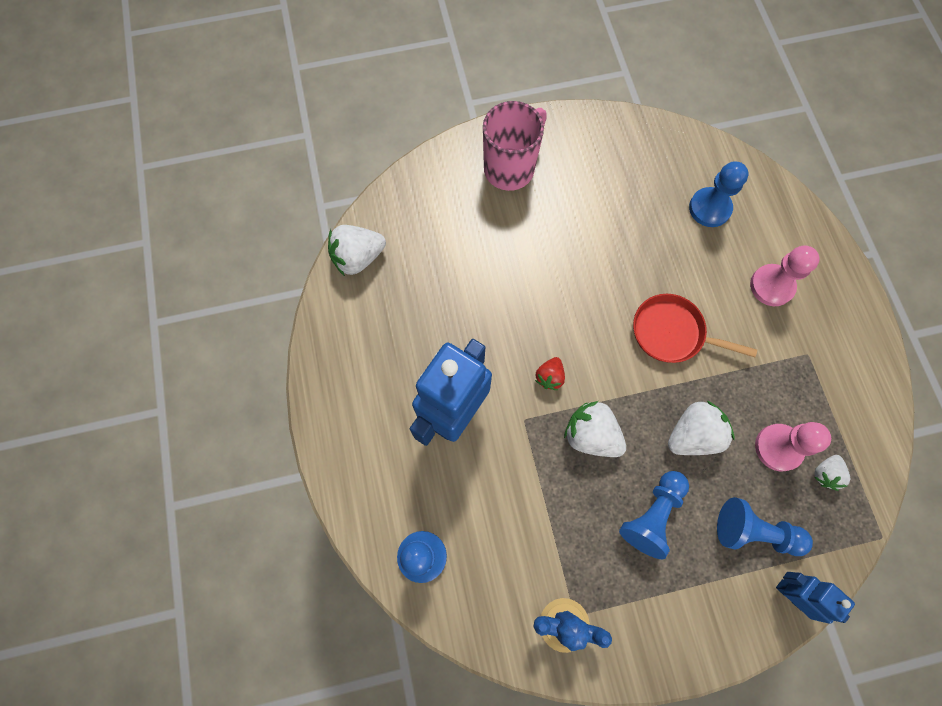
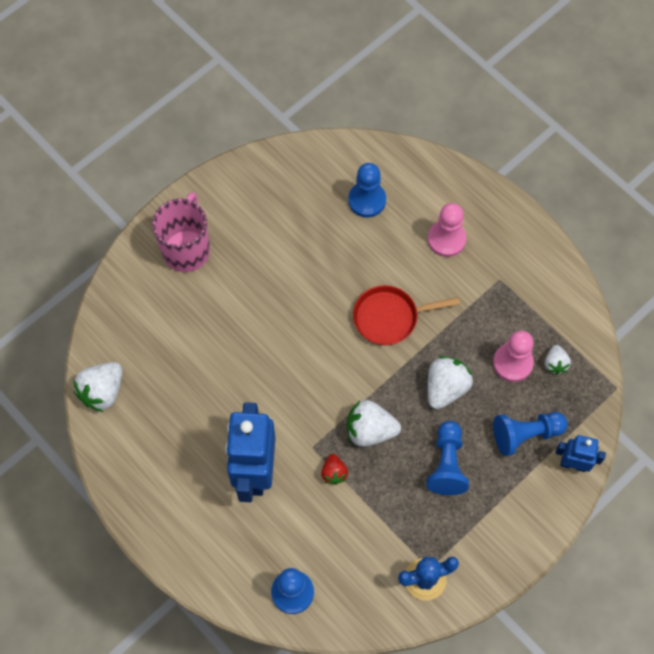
camera: 30 degrees left, 5 degrees down
red strawberry [535,357,565,390] -> red strawberry moved to [321,454,348,485]

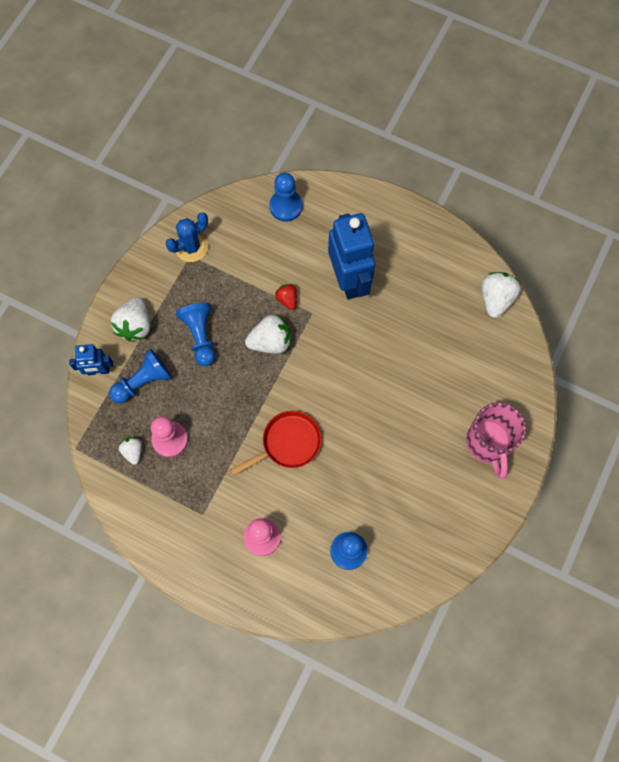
camera: 160 degrees right, 5 degrees up
white strawberry [428,356,473,409] -> white strawberry moved to [111,297,151,341]

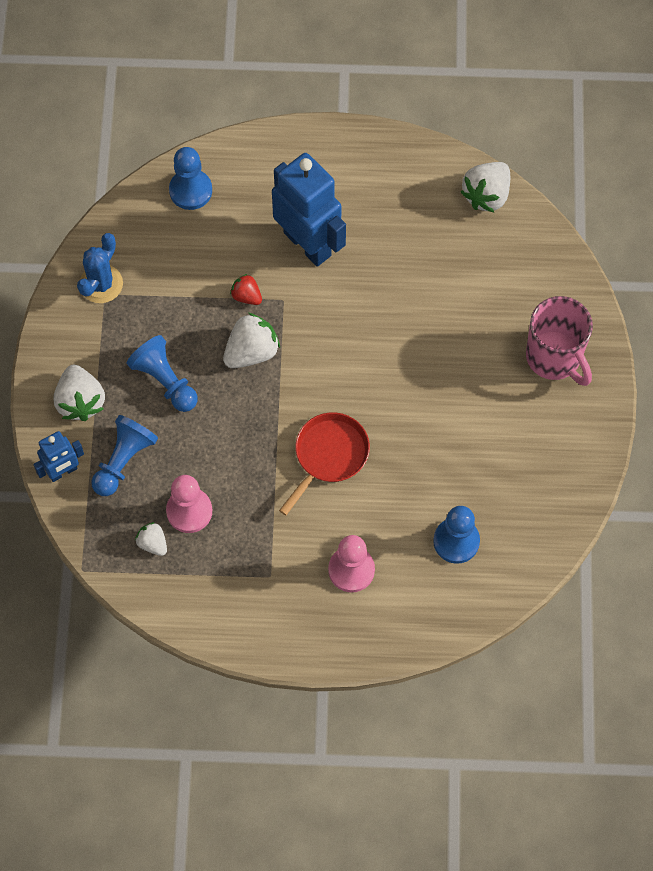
camera: 25 degrees left, 5 degrees down
white strawberry [481,272,521,318] -> white strawberry turned 135 degrees counterclockwise [460,162,510,213]

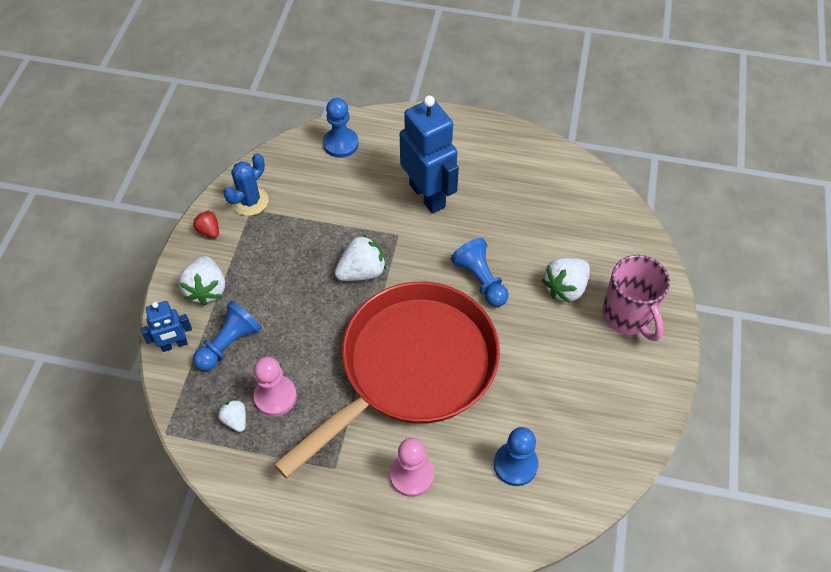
camera: 10 degrees right, 10 degrees down
blue pawn [127,335,198,412] -> blue pawn moved to [451,238,509,307]
red strawberry [230,274,262,305] -> red strawberry moved to [193,210,219,238]
red pan [279,413,370,515] -> red pan [273,282,500,478], size x2.29
white strawberry [460,162,510,213] -> white strawberry moved to [542,258,590,303]

